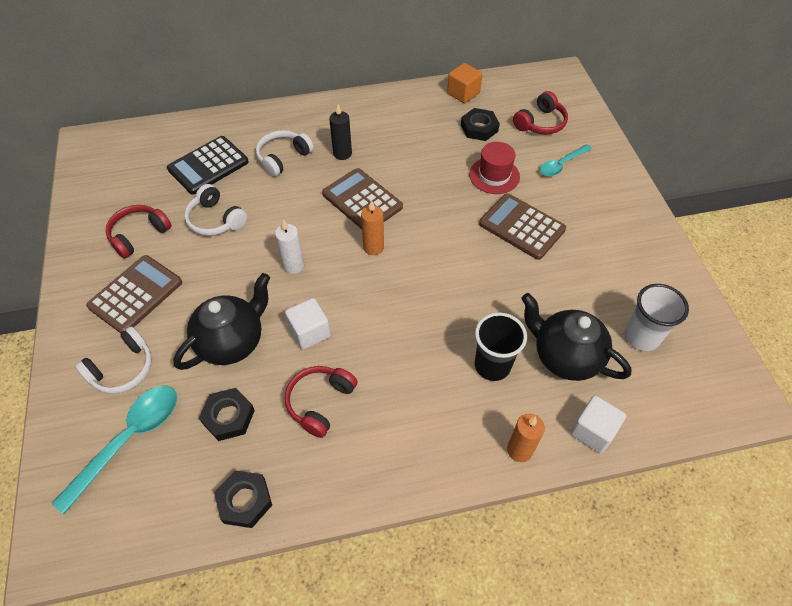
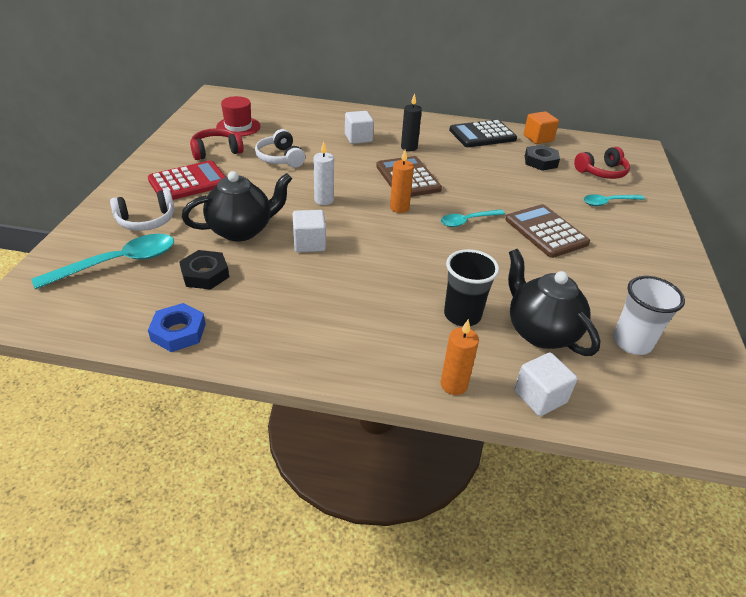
camera: 20 degrees right, 15 degrees down
brown calculator [86,255,182,333] -> red calculator [148,160,226,200]
black calculator [167,136,249,195] -> black calculator moved to [449,120,517,147]
black nut [214,470,272,528] -> blue nut [148,303,206,352]
white headphones [256,130,314,177] -> white cube [345,111,374,144]
red headphones [285,366,358,438] -> none
red hat [469,142,520,194] -> red hat moved to [216,96,260,137]
none -> turquoise spoon [441,209,505,227]

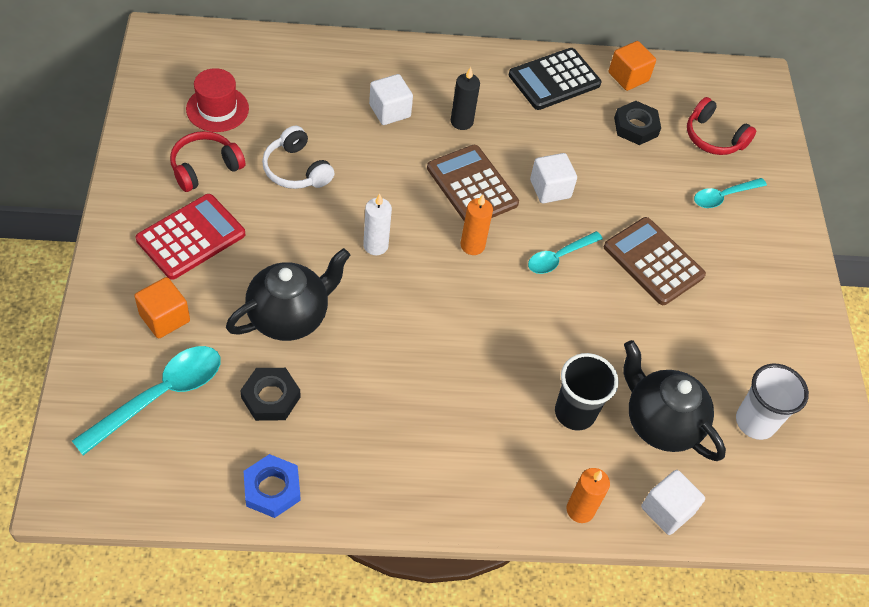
camera: 15 degrees left, 15 degrees up
white headphones [110,189,175,231] -> orange cube [134,277,190,338]
white cube [293,210,326,252] -> white cube moved to [530,153,577,203]
red headphones [574,147,630,179] -> red headphones turned 75 degrees clockwise [687,97,756,155]

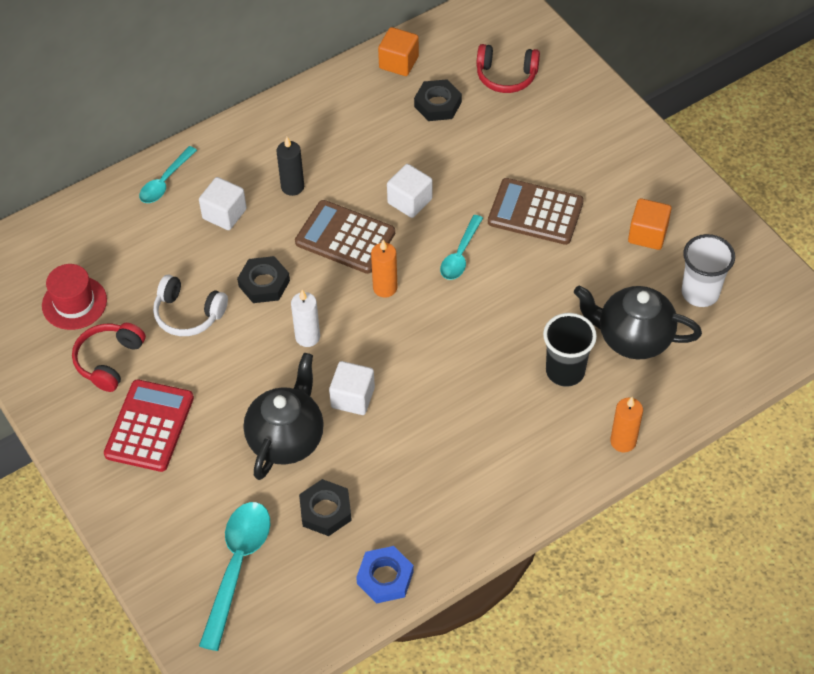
camera: 25 degrees left, 0 degrees up
orange cube [134,277,190,338] -> orange cube moved to [628,198,672,250]
black calculator [509,48,602,110] -> none
white cube [641,470,705,535] -> white cube moved to [329,361,375,415]
turquoise spoon [694,178,767,208] -> turquoise spoon moved to [139,146,197,203]
none -> black nut [237,256,290,303]

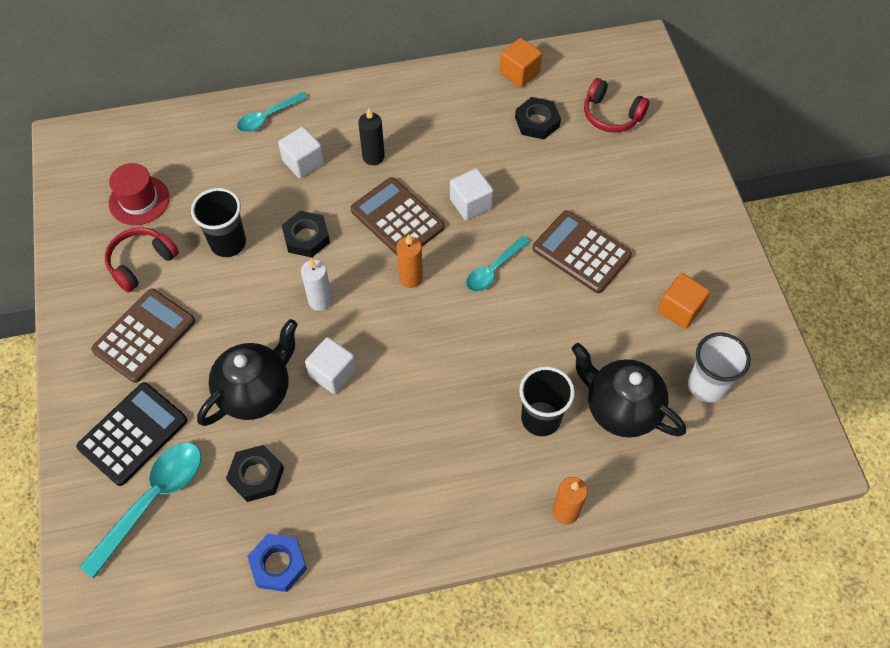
camera: 20 degrees right, 5 degrees up
red calculator [104,379,194,472] -> brown calculator [91,289,195,383]
white headphones [153,275,228,336] -> black cup [191,188,246,257]
none -> black calculator [76,382,187,486]

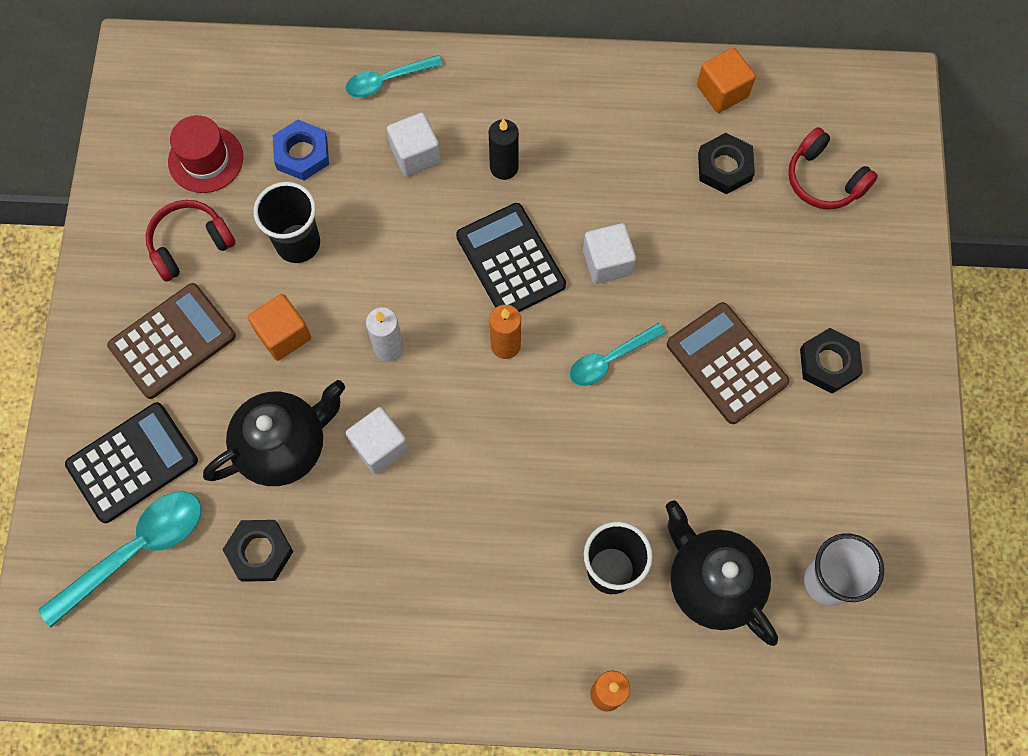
camera: 15 degrees right, 10 degrees up
blue nut [247,534,307,592] -> blue nut moved to [273,120,329,181]
black nut [282,211,330,258] -> black nut moved to [800,328,863,394]
brown calculator [350,177,445,255] -> black calculator [456,203,566,312]
orange cube [658,273,710,329] -> orange cube moved to [248,294,311,361]

